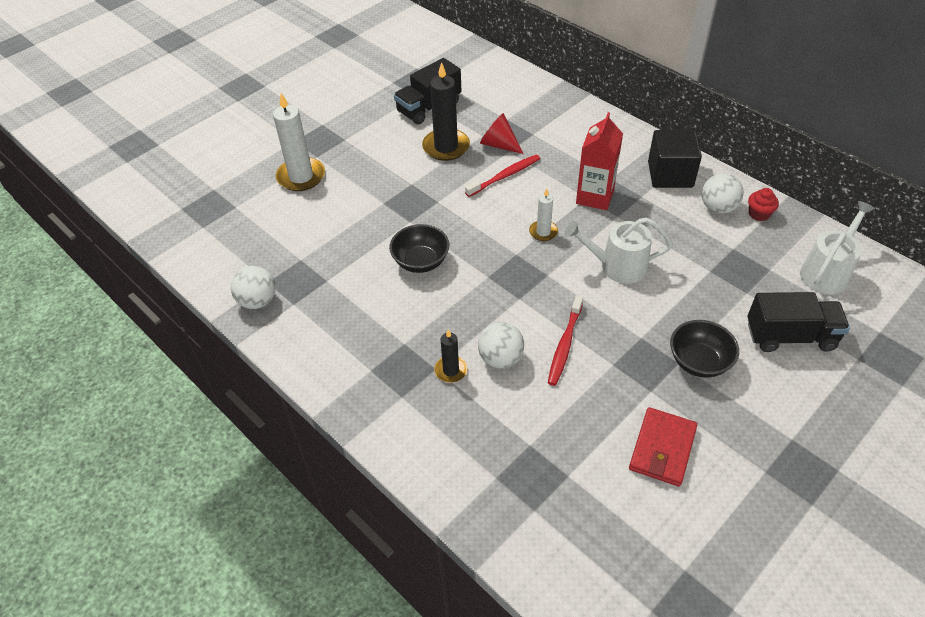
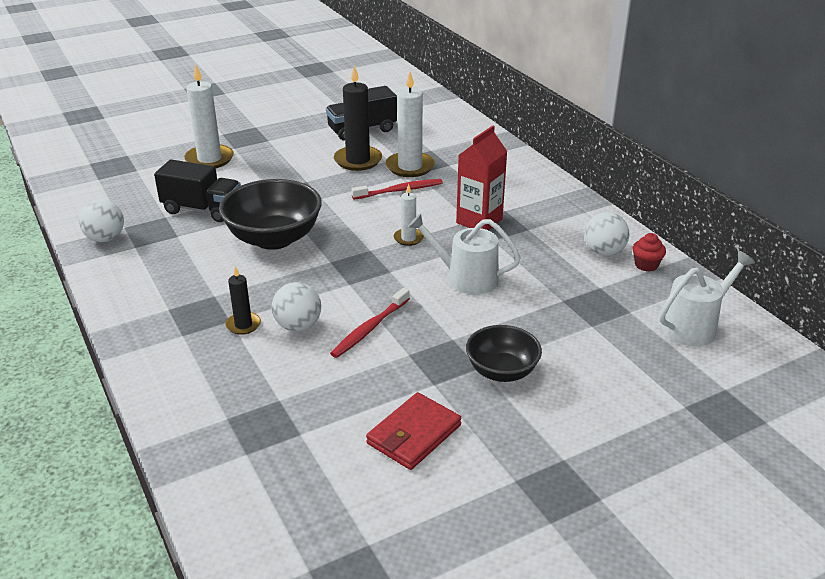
camera: 15 degrees right, 15 degrees down
black bowl [389,224,449,273] -> black bowl [219,179,322,250], size x1.64
red cone [480,113,523,154] -> white candle [386,72,435,177]
black cube [648,130,702,188] -> none
black truck [747,292,850,352] -> black truck moved to [154,160,241,222]

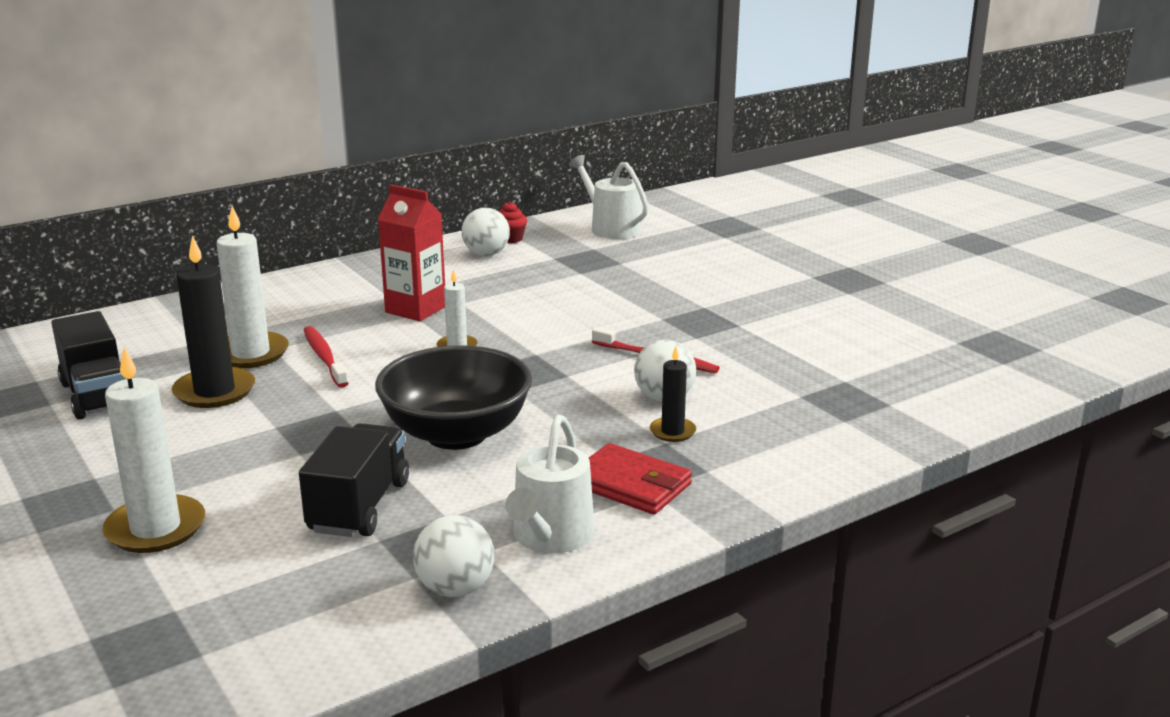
camera: 95 degrees left, 10 degrees down
red wallet [366,392,461,470] -> red wallet moved to [589,443,692,515]
white watering can [408,213,521,294] -> white watering can moved to [505,415,595,553]
black bowl [466,325,542,382] -> none

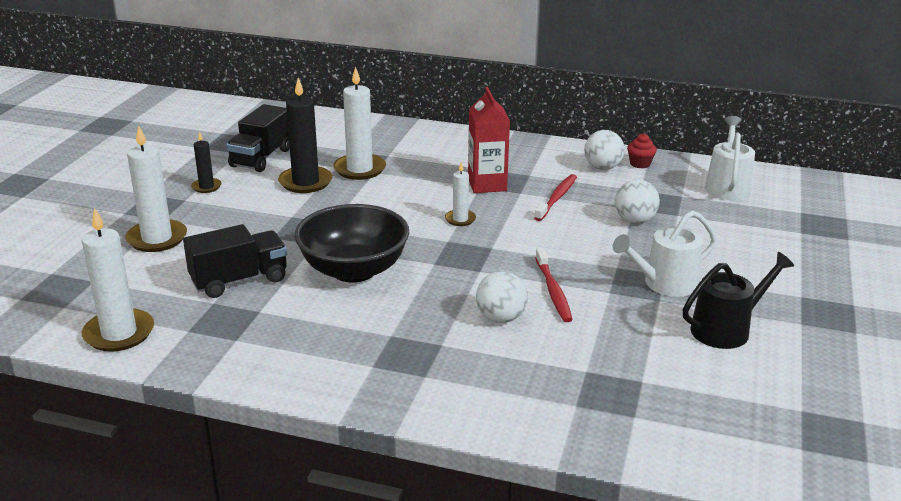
camera: 50 degrees right, 5 degrees up
red toothbrush [304,326,348,388] -> red toothbrush moved to [534,174,577,221]
white ball [413,515,494,597] -> white ball moved to [615,179,660,224]
white watering can [505,415,595,553] -> white watering can moved to [613,211,717,297]
red wallet [589,443,692,515] -> none
black candle [650,346,696,442] -> black candle moved to [191,131,222,193]
none -> white candle [82,207,154,352]
none -> black watering can [683,252,794,349]

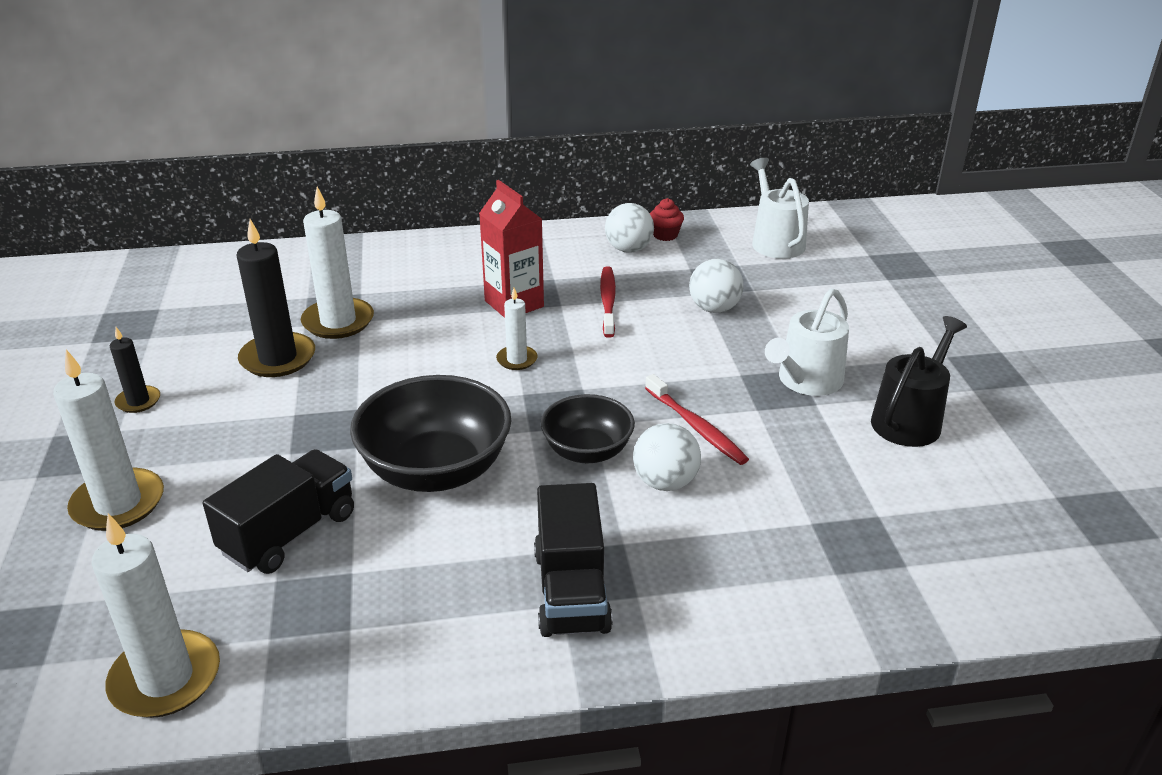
camera: 25 degrees left, 5 degrees up
black truck [226,104,290,172] -> black truck moved to [534,483,613,637]
none -> black bowl [541,394,635,463]

